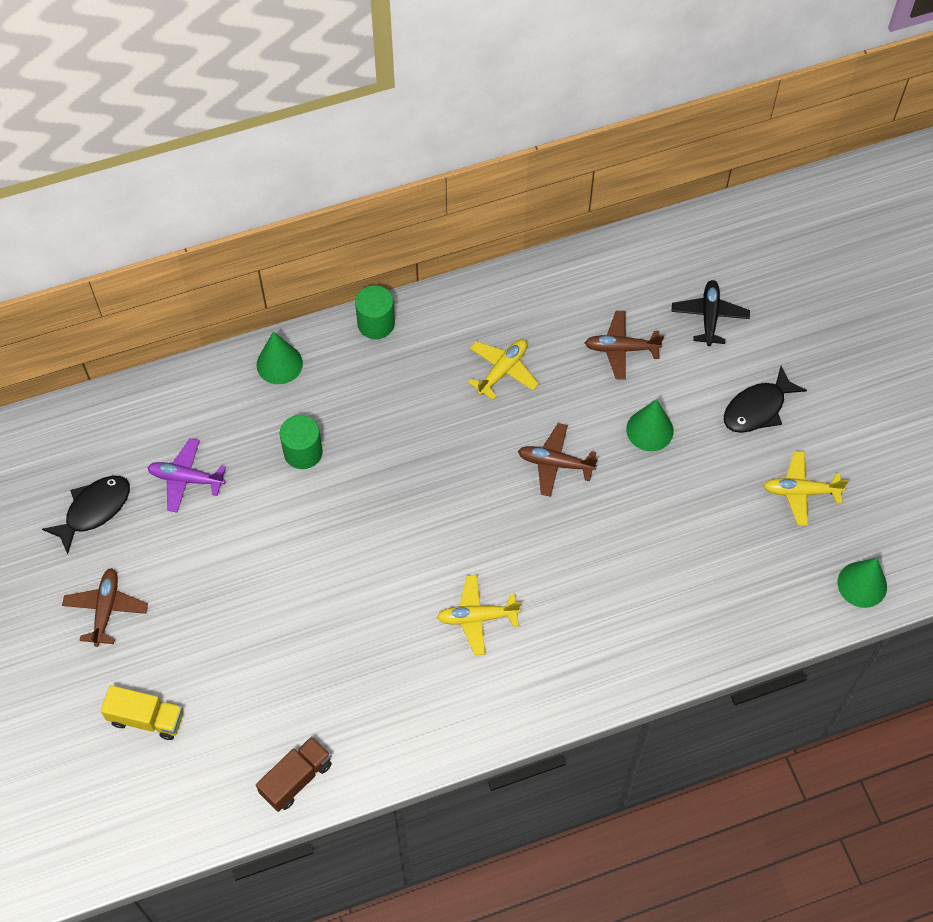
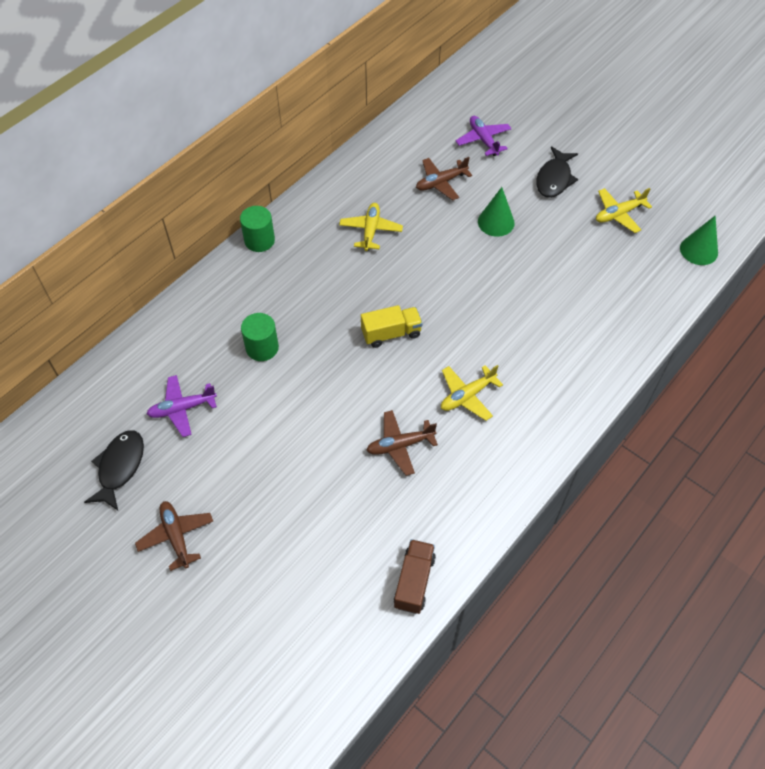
camera: 30 degrees left, 5 degrees down
yellow truck [101,685,183,740] -> yellow truck moved to [361,305,423,348]
green cone [257,332,303,384] -> none
brown plane [518,423,598,497] -> brown plane moved to [366,410,438,476]
black plane [671,280,750,346] -> purple plane [456,116,512,156]

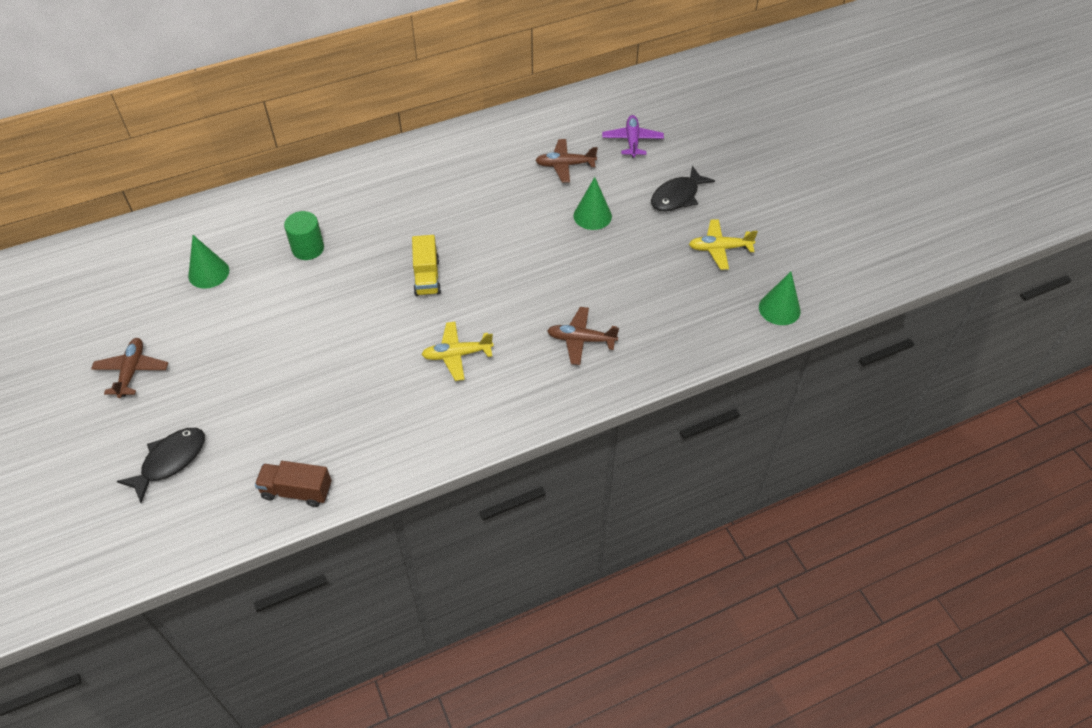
camera: 25 degrees right, 5 degrees down
black fish [84,430,144,510] -> black fish moved to [117,428,205,503]
purple plane [147,375,217,437] -> green cone [188,235,229,289]
green cylinder [240,206,275,252] -> none
yellow plane [339,203,403,251] -> none
yellow truck [361,305,423,348] -> yellow truck turned 75 degrees clockwise [412,235,441,296]
brown plane [366,410,438,476] -> brown plane moved to [547,307,619,365]
brown truck [394,539,436,614] -> brown truck turned 120 degrees counterclockwise [255,461,332,507]

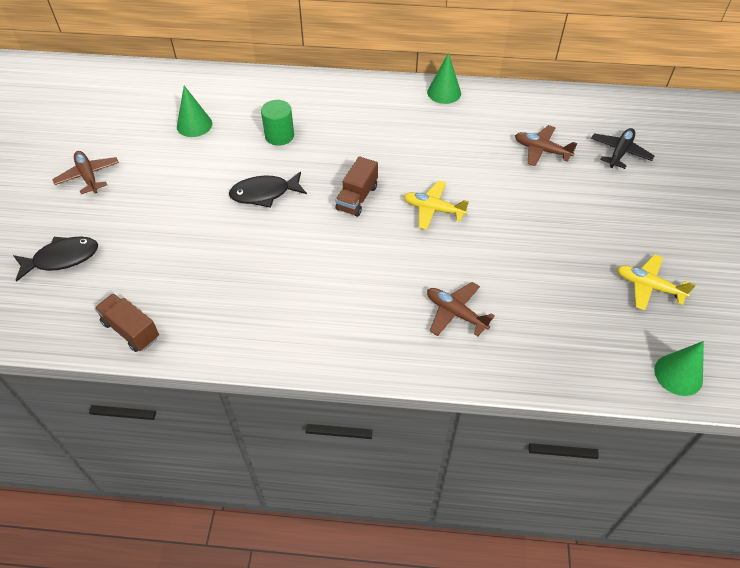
camera: 30 degrees right, 0 degrees up
brown plane [91,338,168,398] -> brown plane turned 60 degrees counterclockwise [52,151,119,194]
yellow truck [412,235,441,296] -> brown truck [335,156,378,217]
yellow plane [421,322,494,381] -> yellow plane moved to [404,181,469,230]
green cone [574,177,612,230] -> green cone moved to [427,53,461,104]
purple plane [602,115,664,158] -> black plane [591,128,654,169]
black fish [651,166,715,211] -> black fish moved to [229,171,307,208]

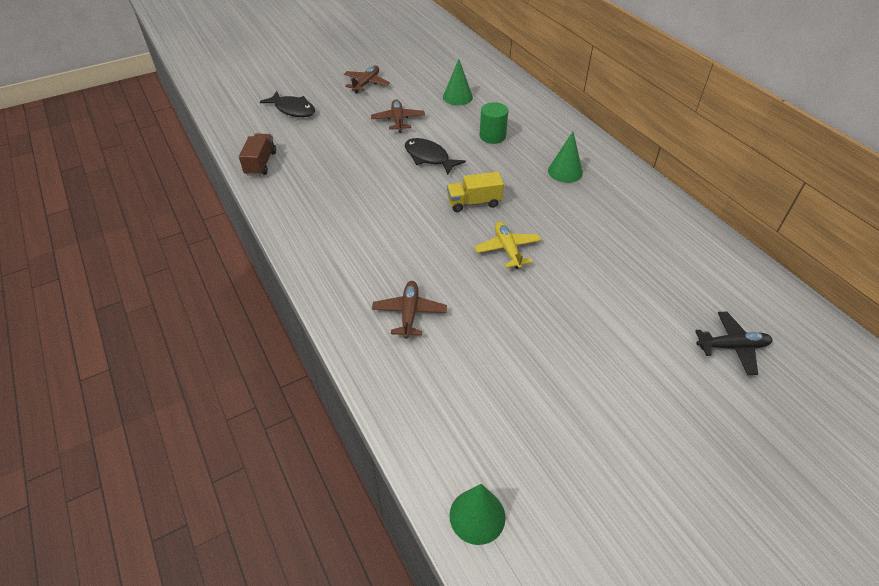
camera: 55 degrees right, 5 degrees down
brown truck [335,156,378,217] -> yellow truck [447,172,504,212]
green cone [427,53,461,104] -> green cone moved to [548,132,583,183]
brown plane [515,125,578,166] -> brown plane moved to [371,100,425,133]
yellow plane [617,254,696,311] -> none

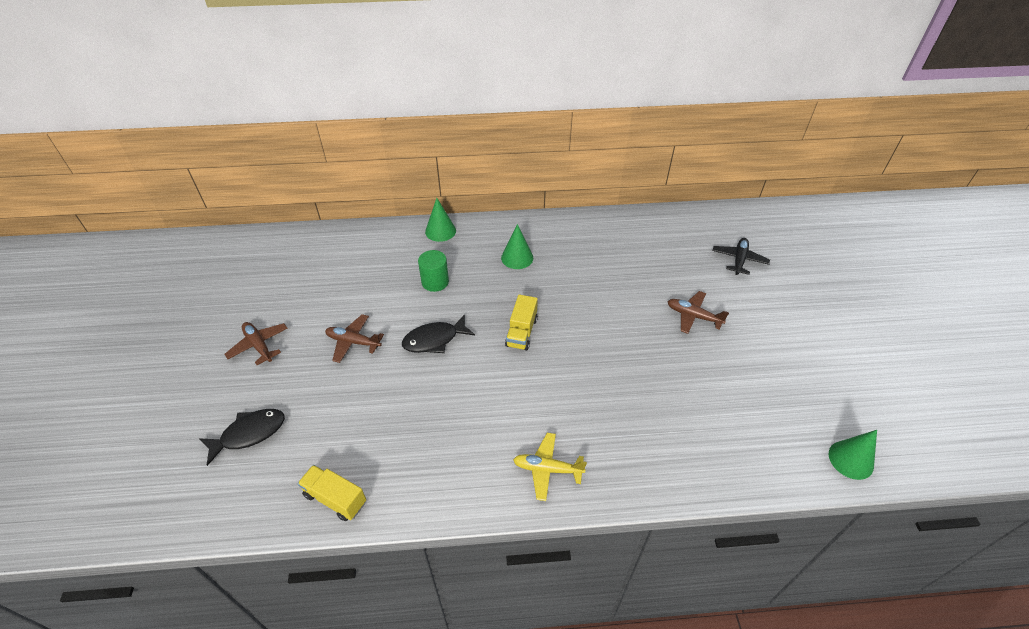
camera: 65 degrees left, 0 degrees up
brown truck [239,133,276,176] -> yellow truck [297,465,366,521]
brown plane [372,281,447,339] -> brown plane moved to [667,291,729,334]
green cone [443,59,473,105] -> green cone moved to [425,198,456,242]
yellow plane [474,222,541,269] -> yellow plane moved to [513,433,587,501]

